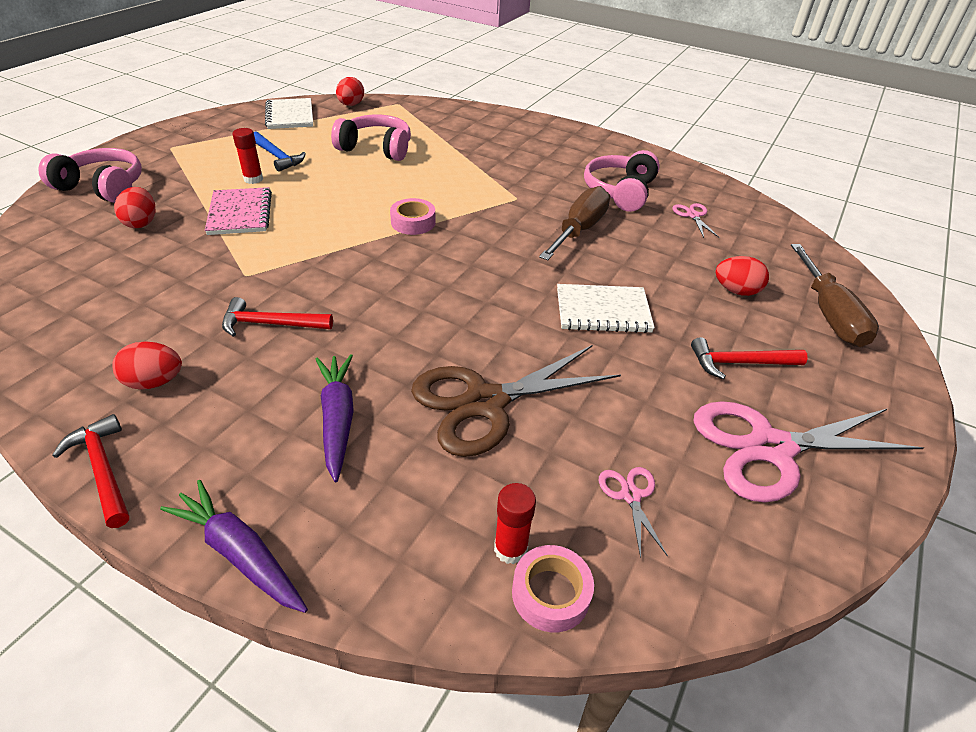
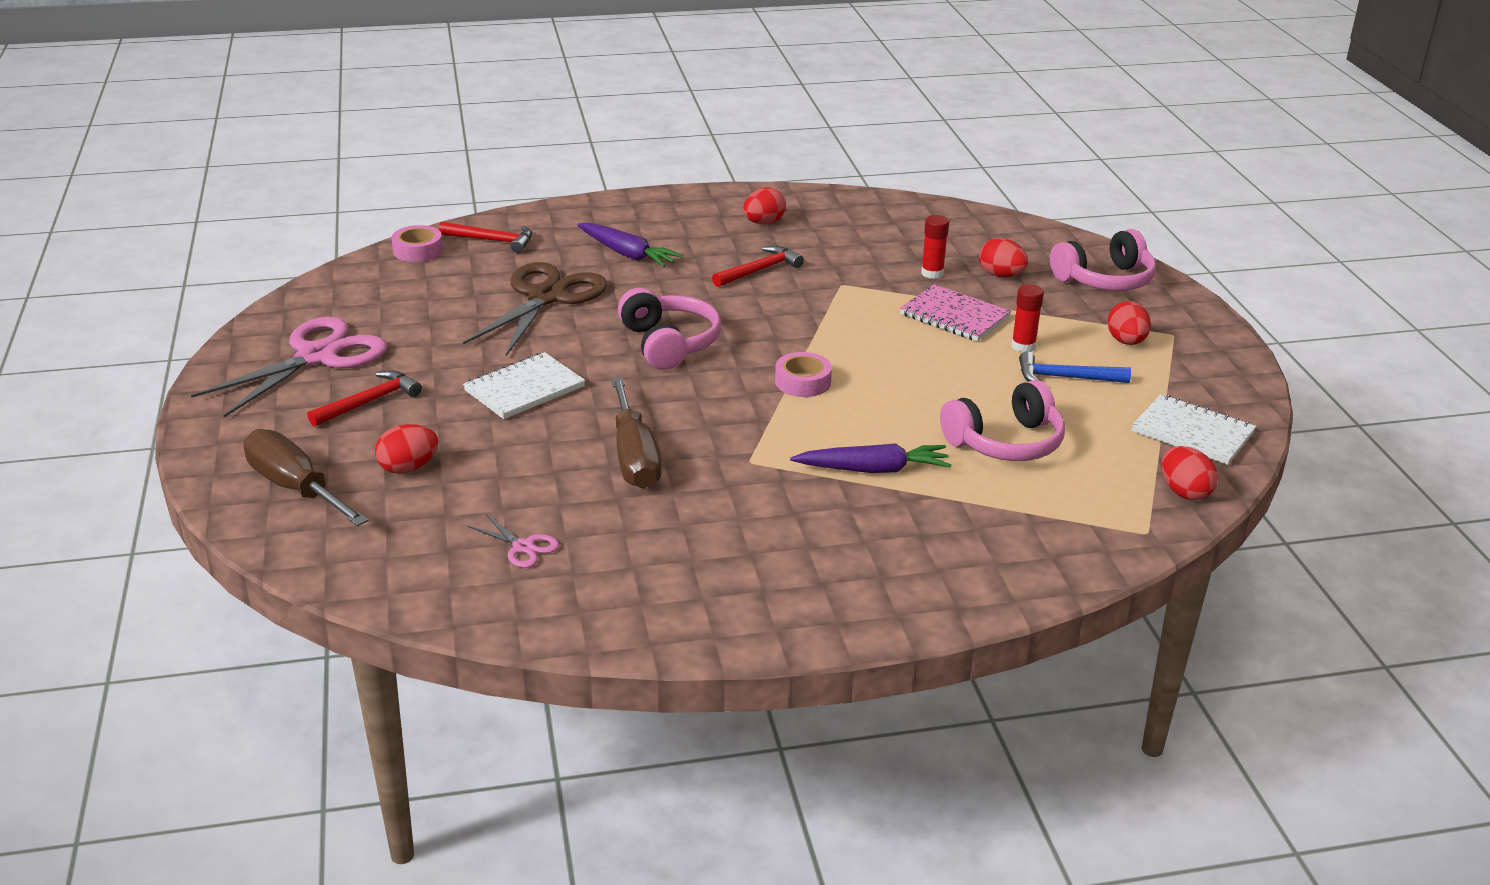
camera: 140 degrees right, 10 degrees down
red hammer [52,414,129,528] -> red hammer moved to [439,222,532,253]
purple carrot [160,480,308,613] -> purple carrot moved to [790,443,951,473]
red glue stick [494,483,536,564] -> red glue stick moved to [921,215,949,279]
pink headphones [584,150,660,212] -> pink headphones moved to [618,288,721,370]
pink scissors [599,467,668,559] -> none
none -> red egg [1107,301,1151,345]

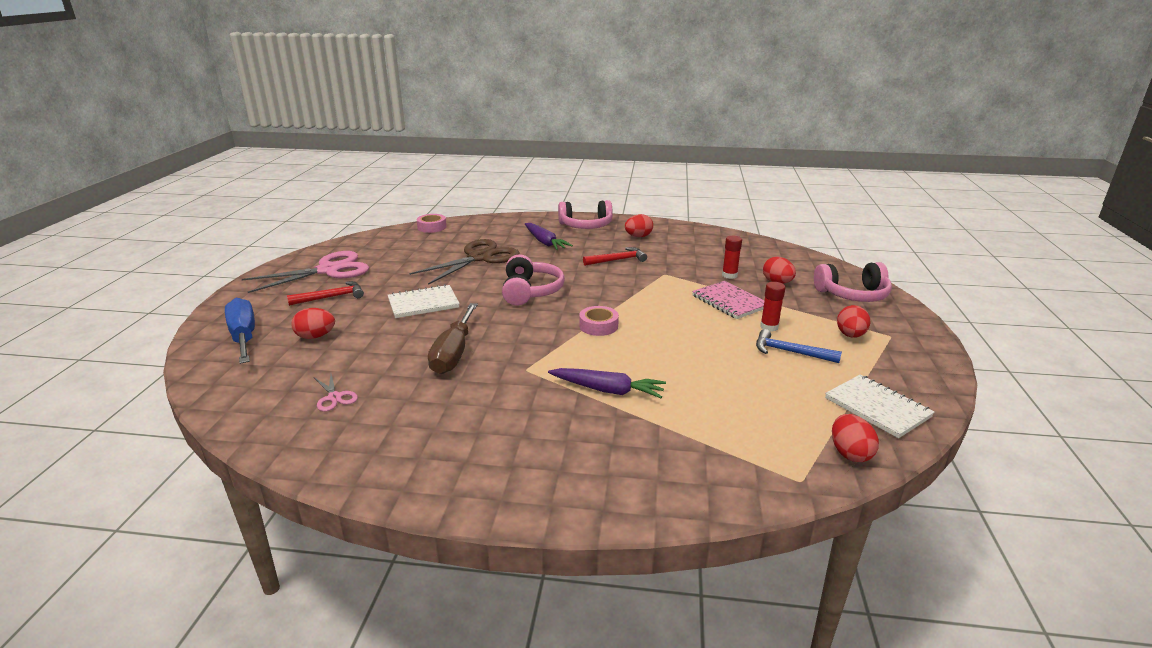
camera: 20 degrees right, 5 degrees down
brown screwdriver [243,429,369,526] -> blue screwdriver [225,298,255,364]
red hammer [439,222,532,253] -> none
pink headphones [940,380,1065,461] -> pink headphones moved to [558,200,613,229]

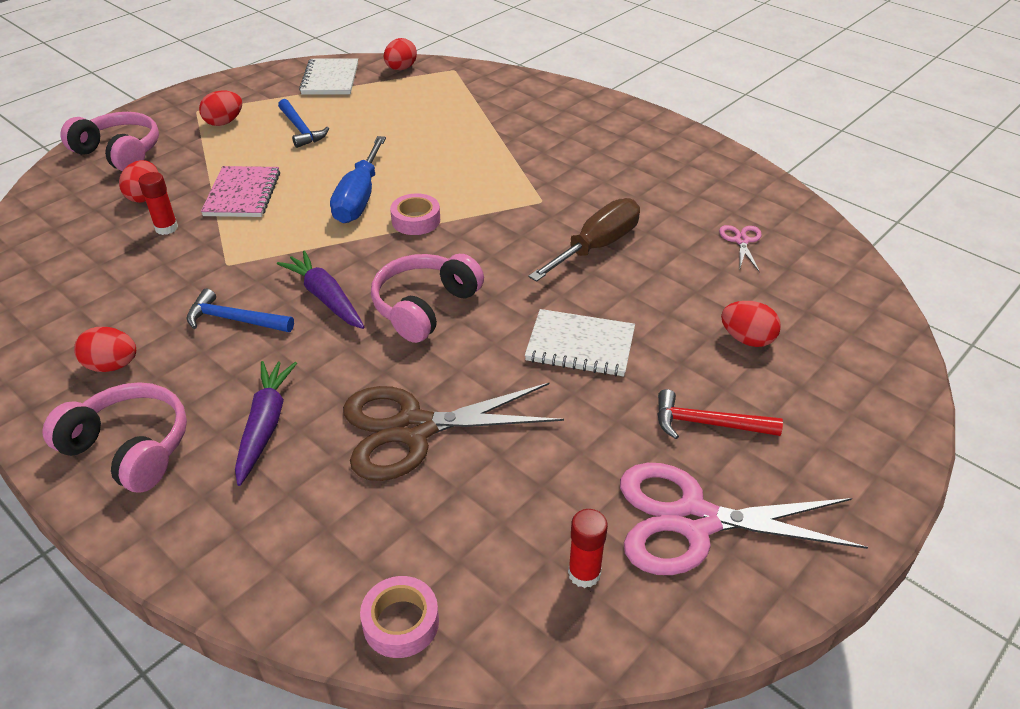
camera: 145 degrees left, 15 degrees up
blue screwdriver [225,298,255,364] -> blue screwdriver moved to [330,136,386,223]
purple carrot [548,368,666,398] -> purple carrot moved to [277,251,365,329]
red hammer [583,247,647,266] -> blue hammer [186,289,294,332]
red glue stick [760,282,785,332] -> red glue stick moved to [568,509,608,588]

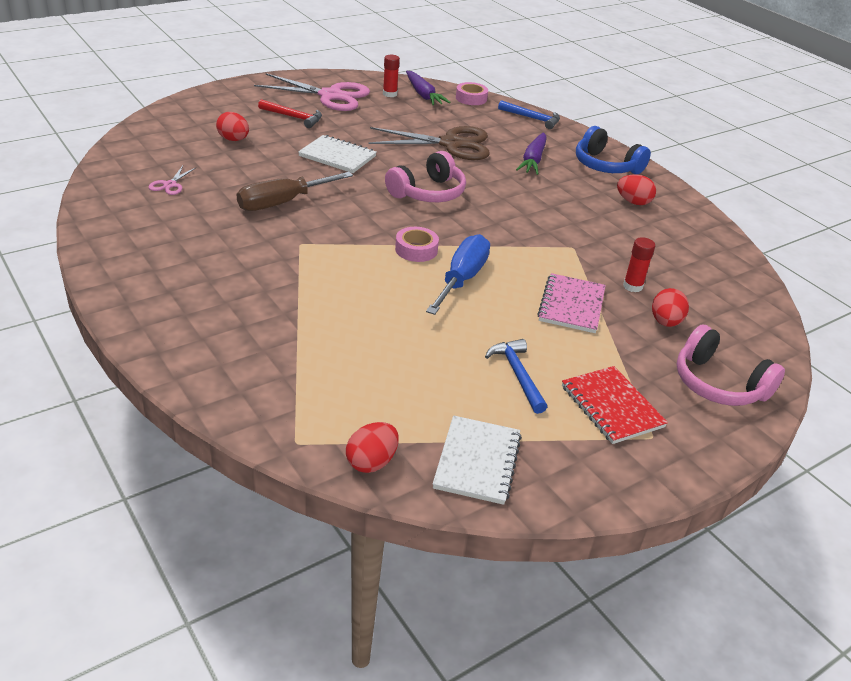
camera: 170 degrees left, 5 degrees down
pink headphones [43,382,187,492] -> blue headphones [576,126,651,174]
blue hammer [186,289,294,332] -> blue hammer moved to [498,100,560,129]
red egg [199,91,242,126] -> red notebook [562,366,668,444]
purple carrot [277,251,365,329] -> purple carrot moved to [406,71,451,105]

